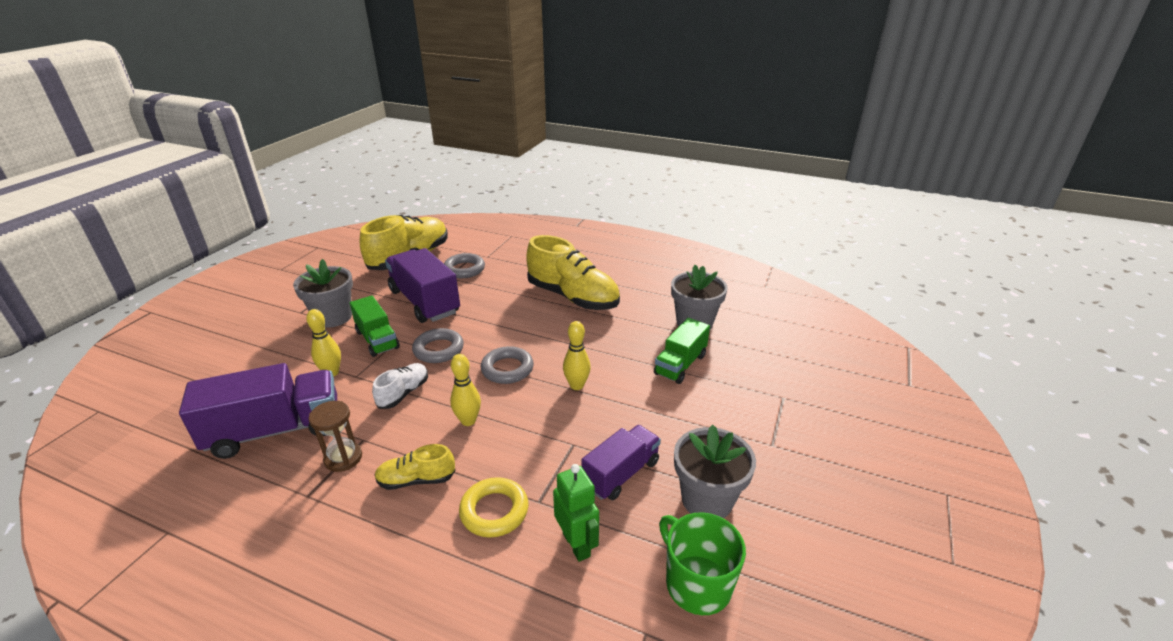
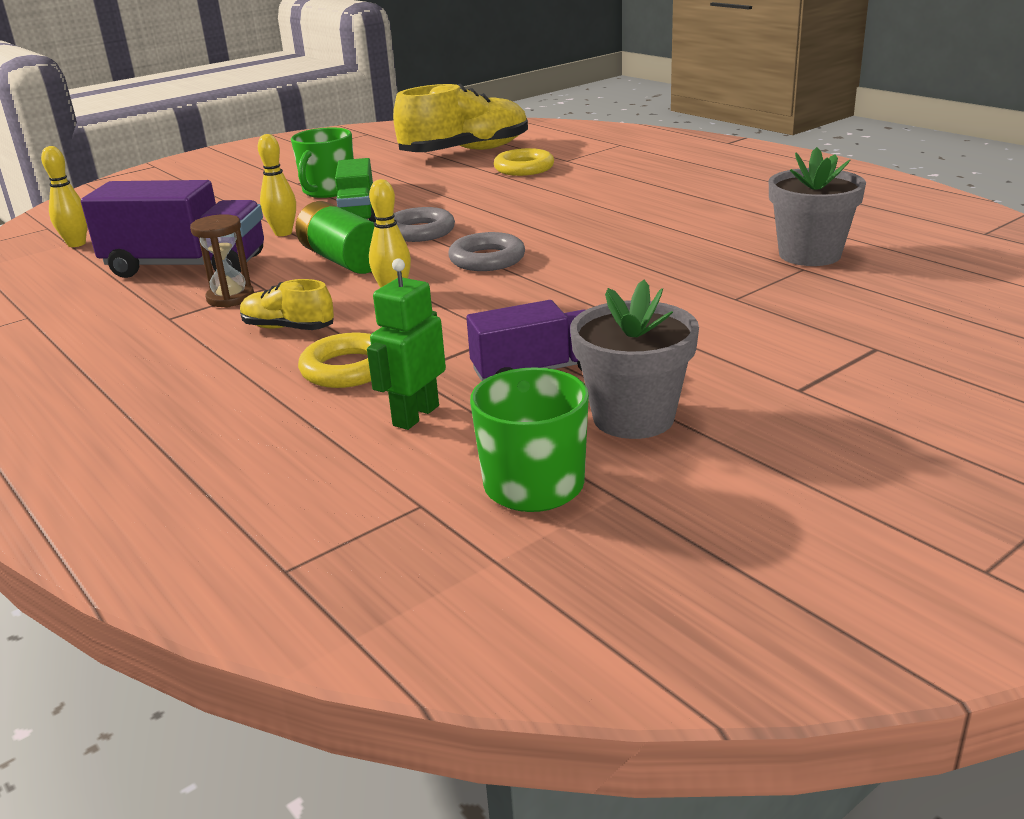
camera: 30 degrees right, 5 degrees down
grey flower pot [293,259,353,328] -> green mug [291,128,354,198]
white shoe [372,363,428,409] -> green battery [295,201,375,274]
purple truck [385,248,460,323] -> none
grey ring [444,253,485,278] -> yellow ring [494,148,554,176]
yellow shoe [526,235,620,310] -> none
green robot [553,464,599,562] -> green robot turned 150 degrees counterclockwise [367,258,446,430]
yellow bowling pin [563,321,591,390] -> yellow bowling pin moved to [41,146,87,247]
green truck [654,318,710,384] -> none

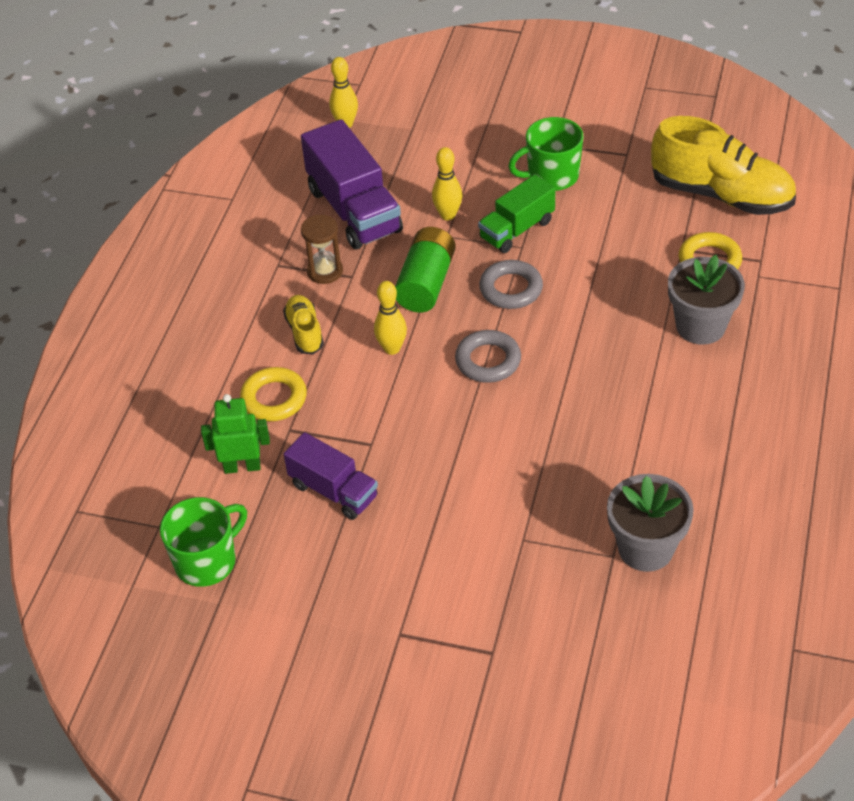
camera: 55 degrees right, 20 degrees up
grey flower pot [570,280,699,439] -> grey flower pot moved to [668,255,745,345]

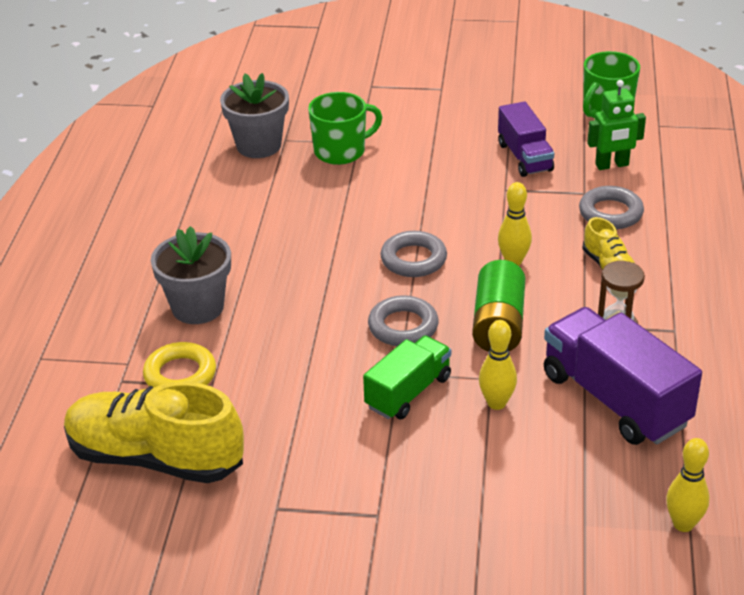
camera: 170 degrees right, 10 degrees down
yellow ring [240,367,307,421] -> grey ring [579,186,644,229]
purple truck [284,432,378,520] -> purple truck turned 135 degrees counterclockwise [498,101,554,177]
green mug [508,117,583,191] -> green mug moved to [308,92,382,165]

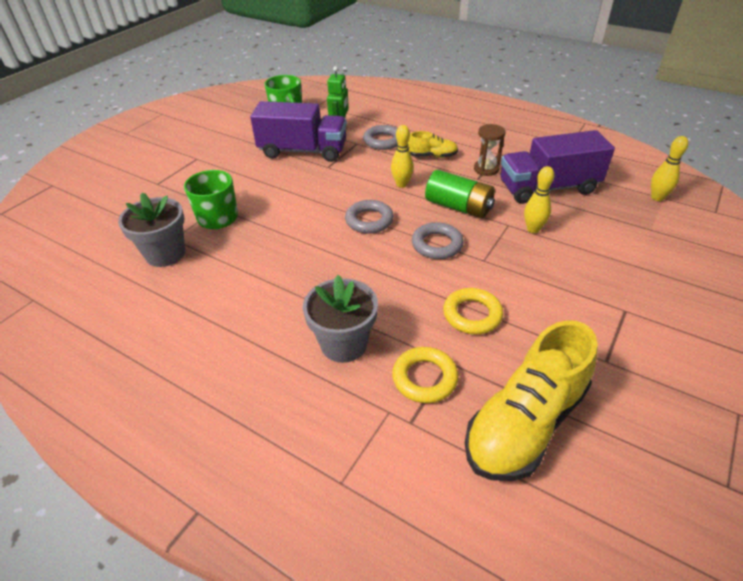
camera: 65 degrees left, 5 degrees up
green truck [363,335,451,419] -> none
purple truck [498,101,554,177] -> purple truck [250,101,347,162], size x1.61
none -> yellow ring [443,288,503,334]

